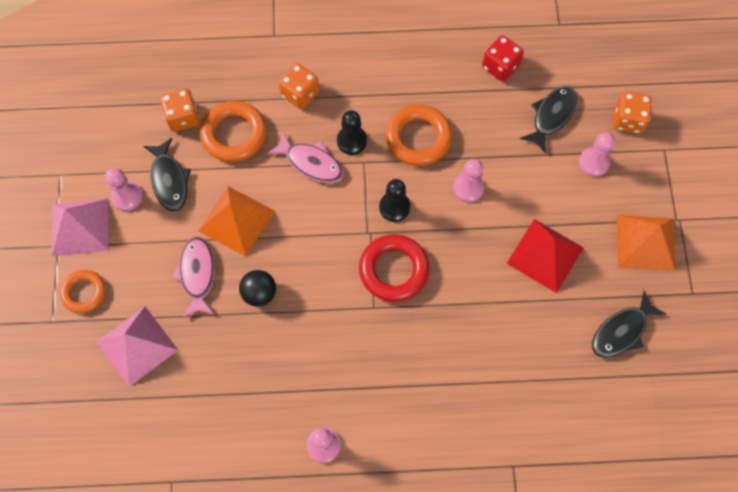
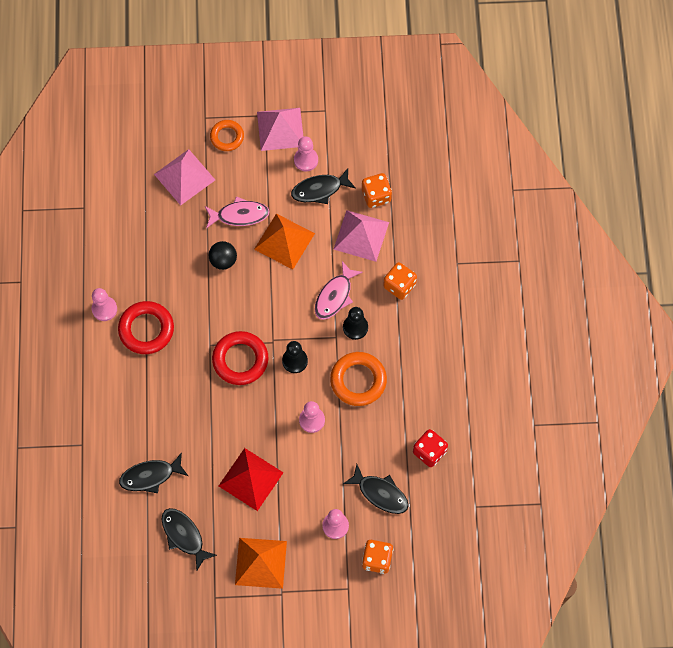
camera: 90 degrees right, 0 degrees up
orange ring [200,101,267,162] -> pink pyramid [333,210,389,262]
none -> red ring [118,301,174,354]
none -> black fish [119,452,188,493]

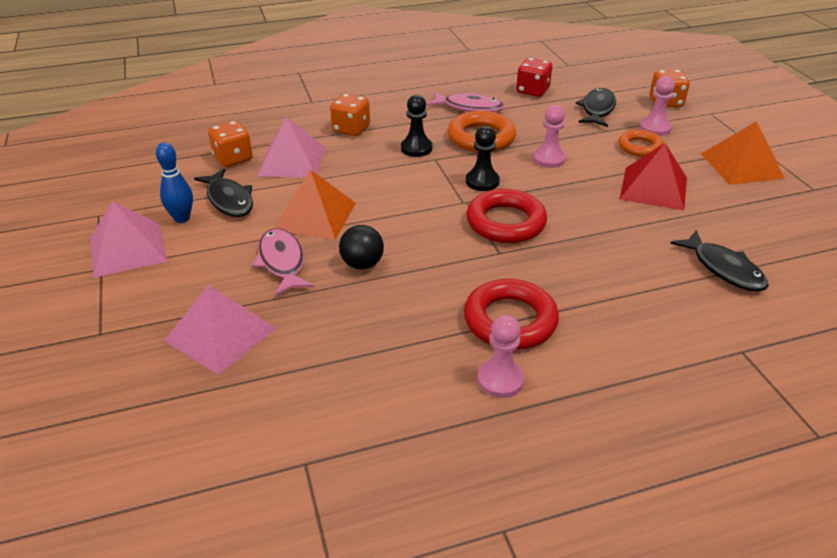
camera: 105 degrees left, 30 degrees down
black fish [161,508,217,570] -> none
orange ring [210,120,244,151] -> orange ring moved to [618,129,664,157]
pink pawn [294,137,318,171] -> blue bowling pin [156,142,193,223]
pink fish [315,261,363,320] -> pink fish moved to [427,92,504,112]

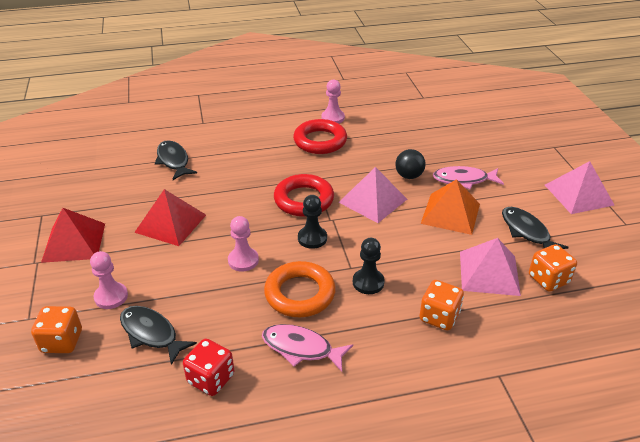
camera: 175 degrees left, 0 degrees up
blue bowling pin [156,142,193,223] -> none
pink pyramid [164,285,276,375] -> pink pyramid moved to [339,167,407,223]
pink fish [252,228,314,296] -> pink fish turned 105 degrees clockwise [433,166,504,189]
black fish [575,88,616,127] -> black fish turned 105 degrees clockwise [120,306,197,365]
orange ring [618,129,664,157] -> none
orange pyramid [701,121,785,185] -> red pyramid [41,208,105,263]

